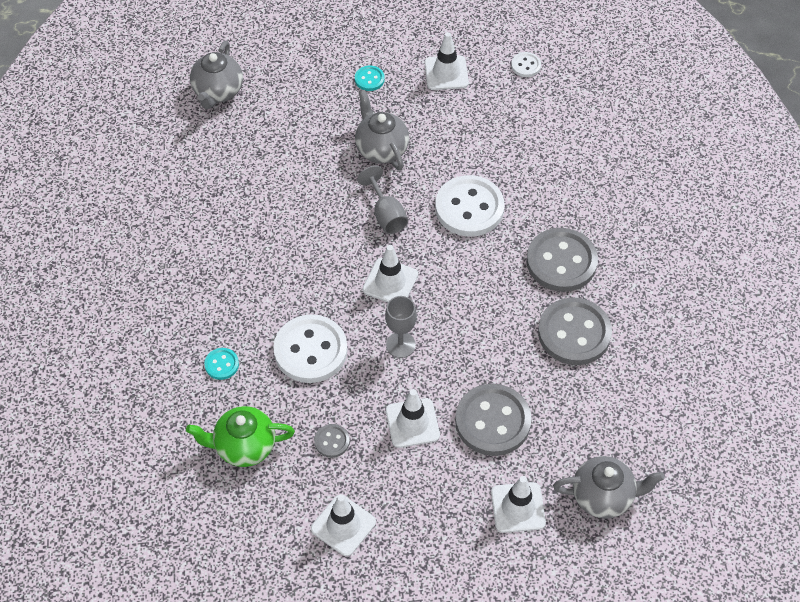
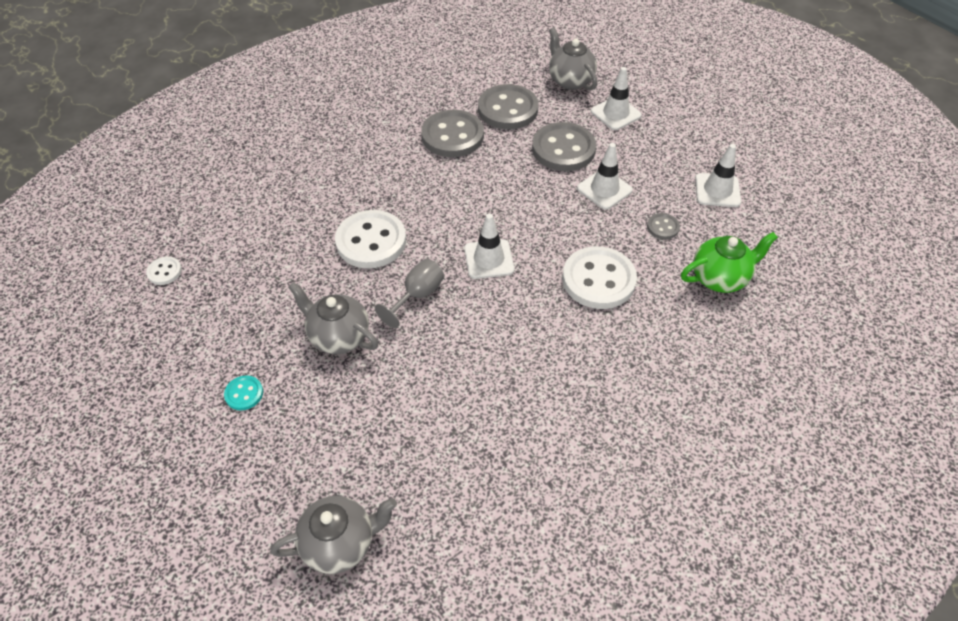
camera: 120 degrees left, 5 degrees down
green teapot [186,406,295,467] -> green teapot turned 75 degrees counterclockwise [681,232,778,293]
turquoise button [204,348,239,380] -> none
grey teapot [355,90,409,171] -> grey teapot turned 90 degrees clockwise [288,282,378,354]
grey goblet [385,296,417,358] -> none
white traffic cone [425,32,469,90] -> none
grey button [526,228,598,292] -> grey button moved to [478,84,539,129]

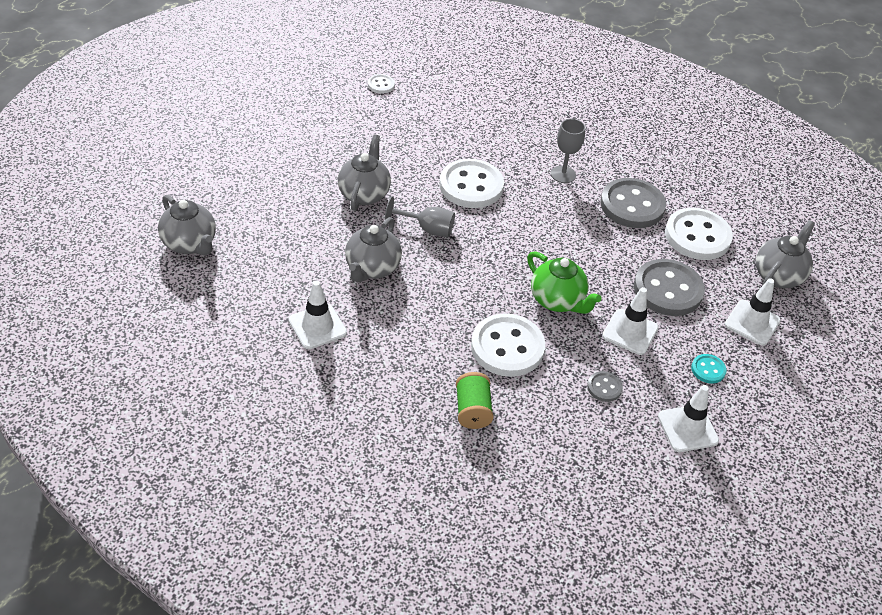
camera: 65 degrees right, 5 degrees down
turquoise button [224,375,263,411] -> turquoise button moved to [691,354,726,384]
white traffic cone [464,214,514,279] -> white traffic cone moved to [289,281,347,349]
grey button [478,84,539,129] -> white button [665,208,733,260]
green teapot [681,232,778,293] -> green teapot moved to [527,251,602,314]
none -> grey teapot [345,217,402,283]
none -> green spool [456,372,494,429]
none -> grey goblet [551,119,585,183]

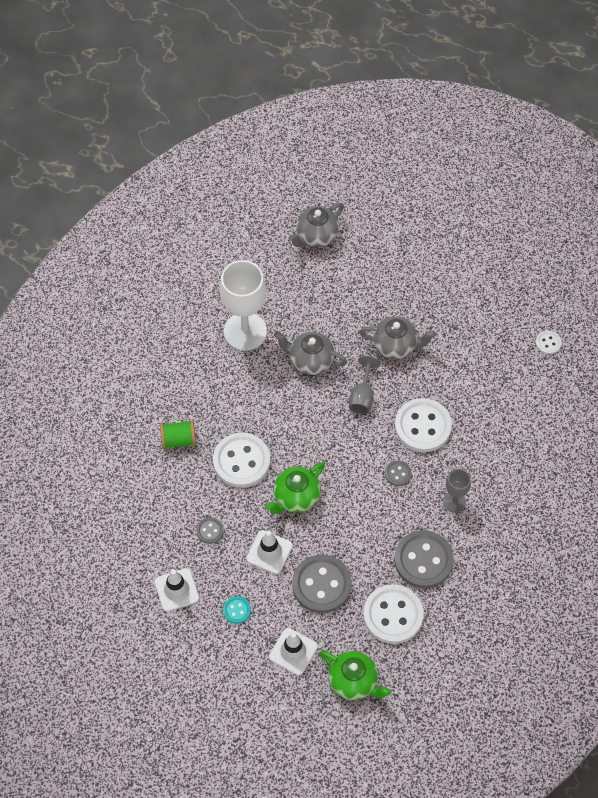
camera: 90 degrees right, 15 degrees up
white traffic cone [289,281,347,349] -> white goblet [220,260,267,351]
grey teapot [756,220,815,288] -> green teapot [319,651,392,700]
none -> grey button [385,461,411,486]

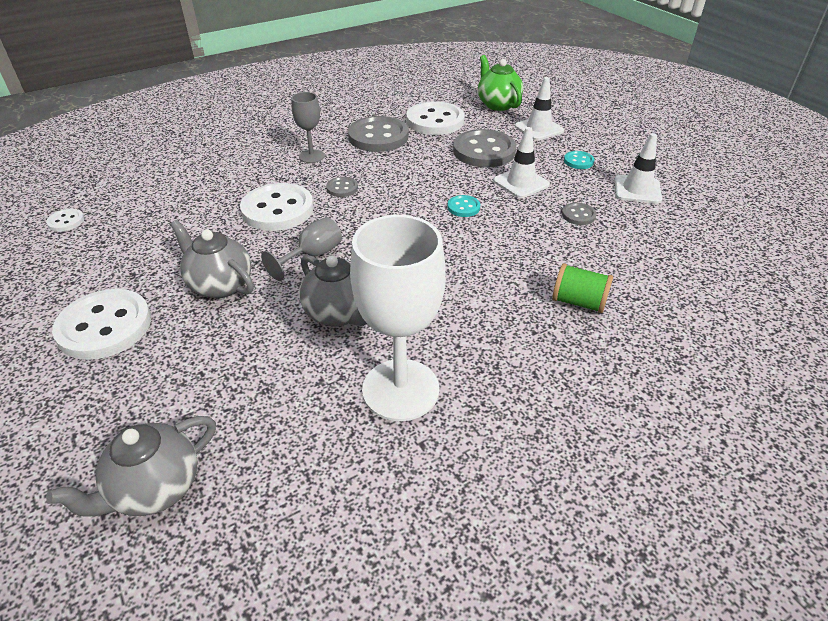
camera: 150 degrees left, 20 degrees down
white button [213,433,270,488] -> white button moved to [52,289,151,360]
green teapot [266,462,325,514] -> turquoise button [447,195,480,217]
grey teapot [289,203,344,247] -> grey teapot turned 150 degrees clockwise [46,416,216,517]

